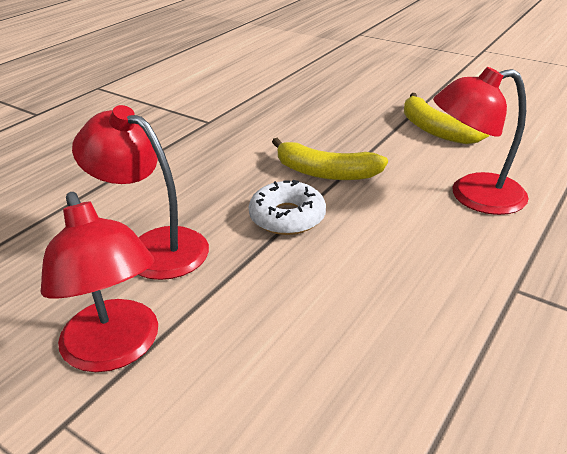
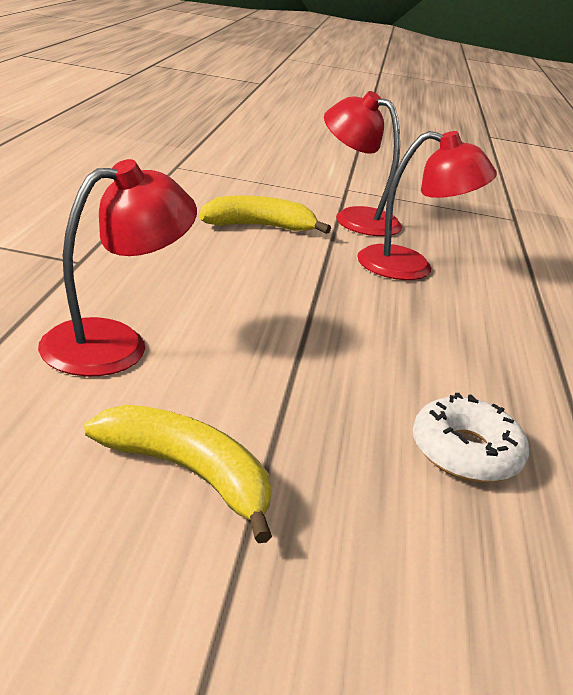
camera: 150 degrees right, 5 degrees down
white donut [249,180,326,235] -> white donut moved to [413,393,529,482]
yellow banana [272,138,388,180] -> yellow banana moved to [199,195,331,234]

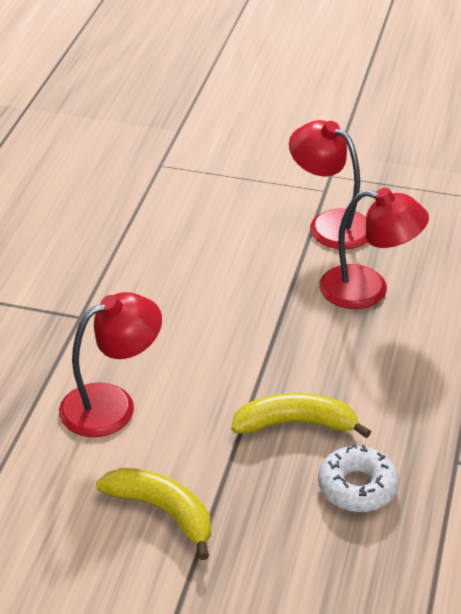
camera: 10 degrees right, 10 degrees up
yellow banana [199,195,331,234] -> yellow banana moved to [231,393,371,438]

